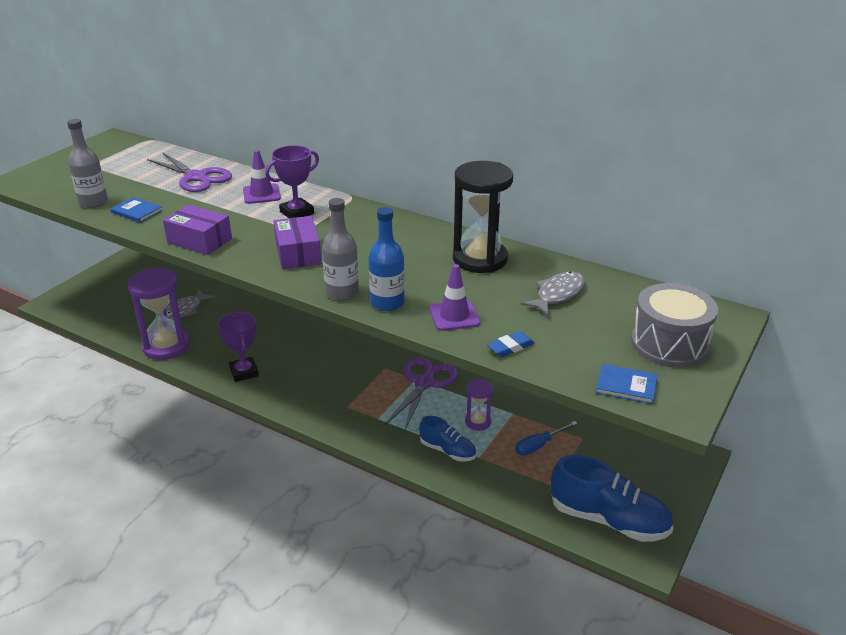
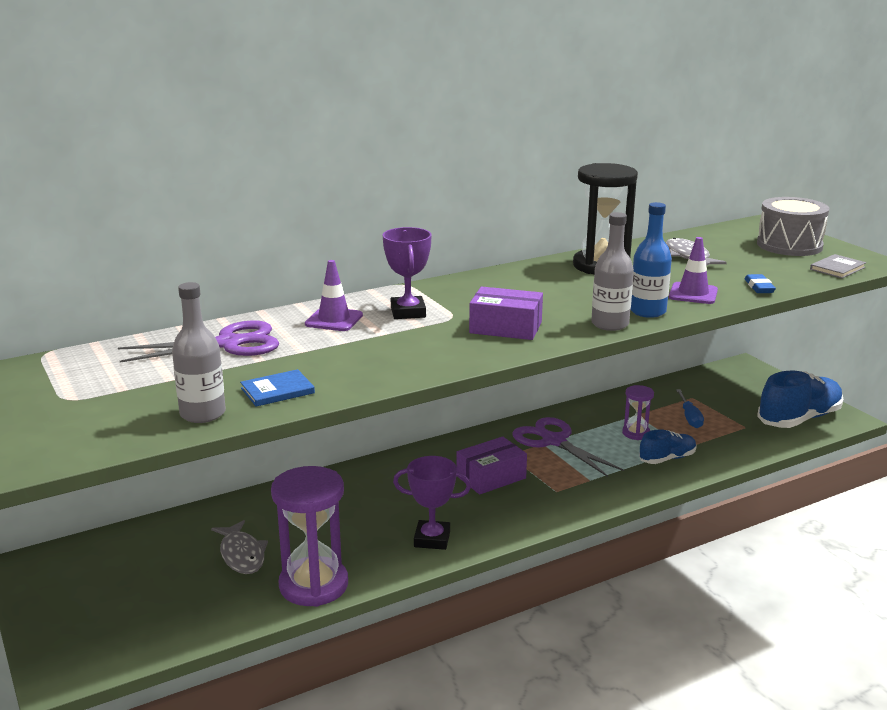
camera: 60 degrees left, 10 degrees down
purple box [163,205,232,255] -> purple box moved to [457,437,527,495]
blue book [596,364,658,404] -> grey book [810,254,866,278]

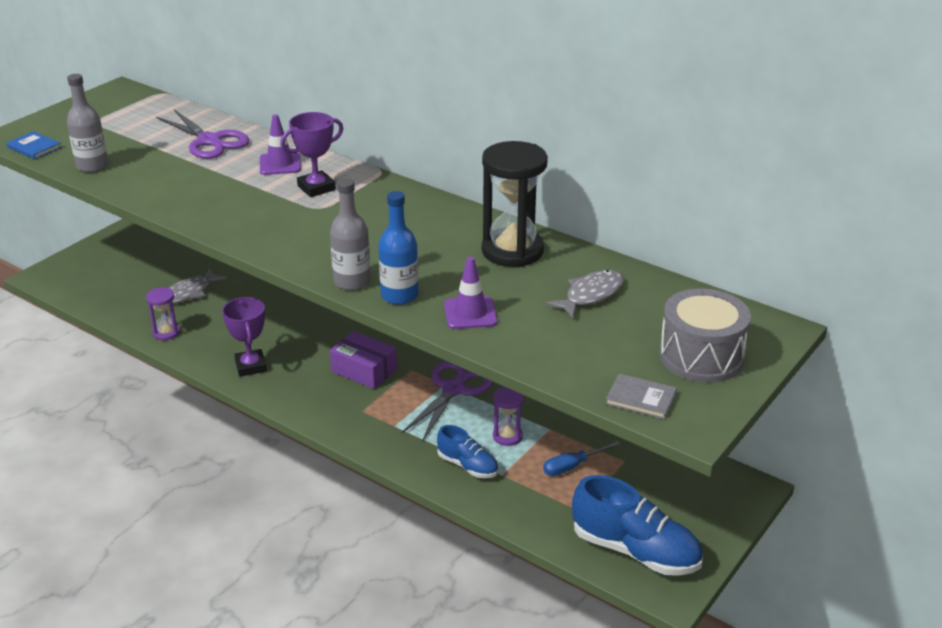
camera: 65 degrees right, 10 degrees up
blue book [240,369,315,407] -> blue book moved to [6,131,62,159]
purple hourglass [271,466,348,607] -> purple hourglass [146,287,180,340], size x0.51
purple box [469,286,543,340] -> none
blue eraser [745,274,776,293] -> none

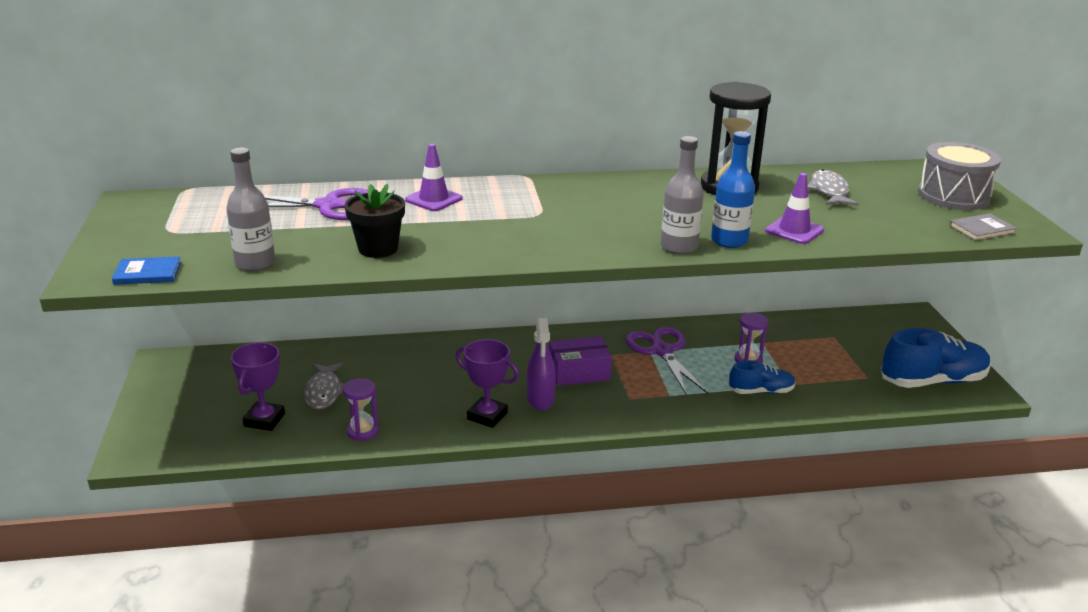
camera: 45 degrees left, 5 degrees down
purple trophy [281,112,344,197] -> purple trophy moved to [231,342,285,431]
blue screwdriver [543,441,620,476] -> none
none -> black flower pot [345,184,405,258]
none -> purple spray bottle [527,318,556,410]

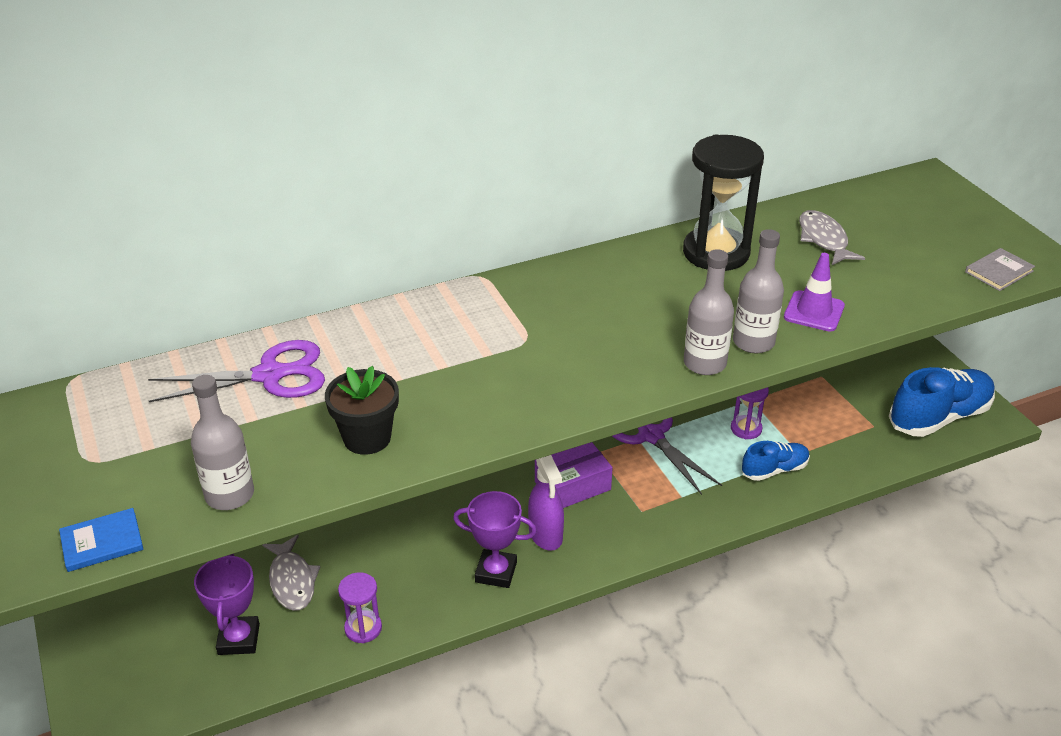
camera: 15 degrees left, 10 degrees up
purple traffic cone [405,144,463,211] -> none
blue bottle [711,131,755,248] -> grey bottle [733,229,784,353]
grey drum [918,142,1001,210] -> none

